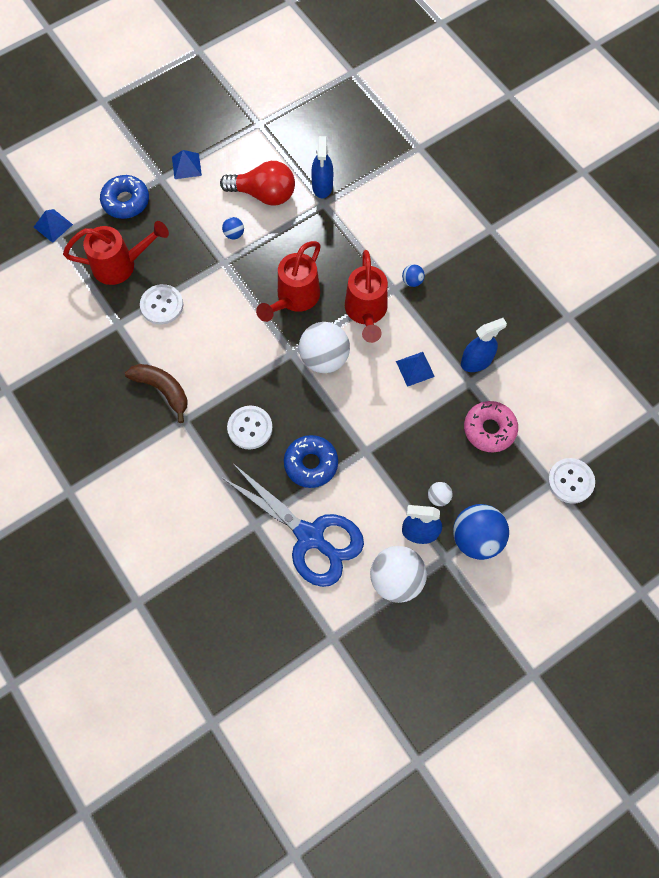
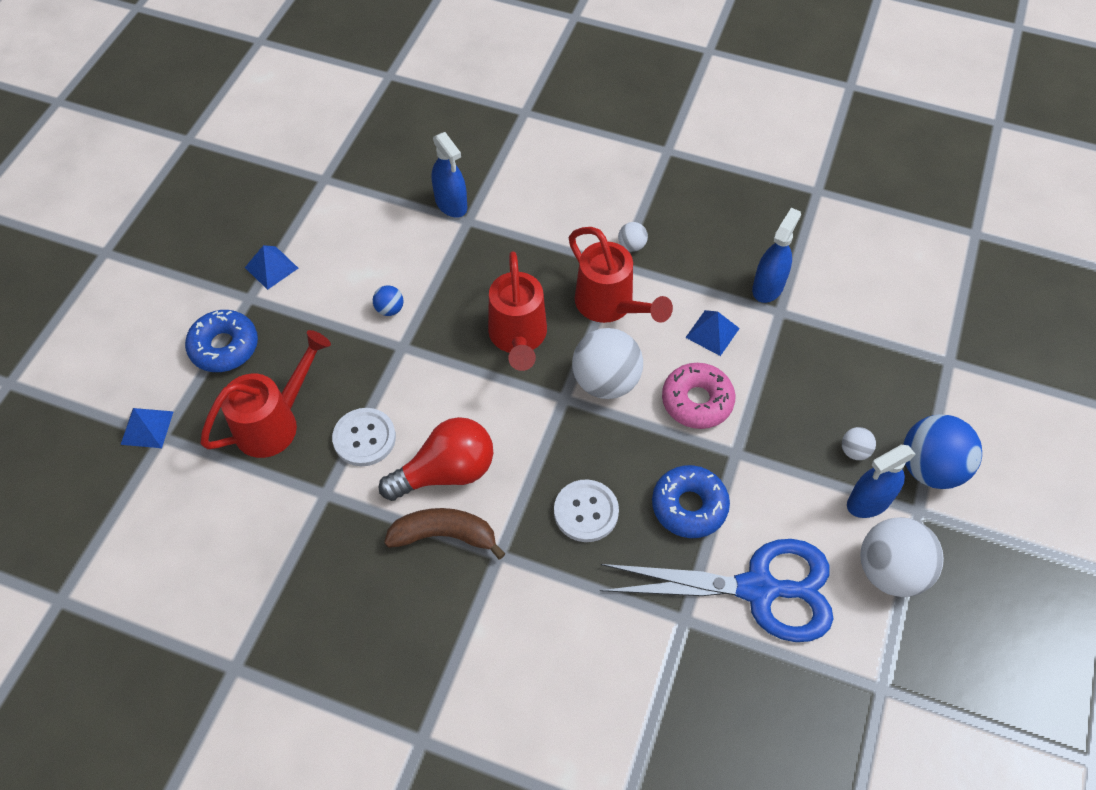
camera: 35 degrees left, 10 degrees down
red light bulb [220,161,295,206] -> red light bulb moved to [379,417,493,501]
blue ball [402,264,425,287] -> white ball [618,222,648,252]
pink donut [464,401,518,452] -> pink donut moved to [662,363,735,429]
white button [548,458,595,504] -> none

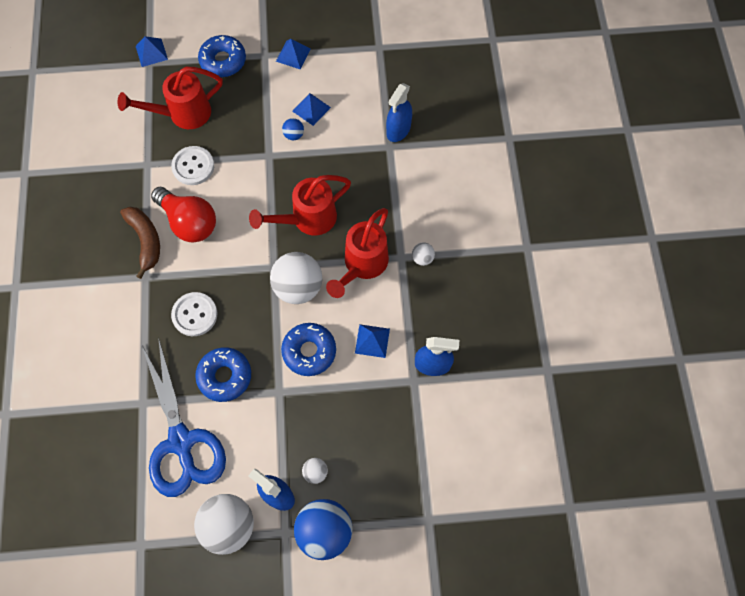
camera: 65 degrees right, 10 degrees up
red watering can [200,330,331,458] -> red watering can turned 135 degrees clockwise [118,66,223,129]
pink donut [662,363,735,429] -> blue donut [281,323,336,376]
none -> blue pyramid [292,93,331,126]

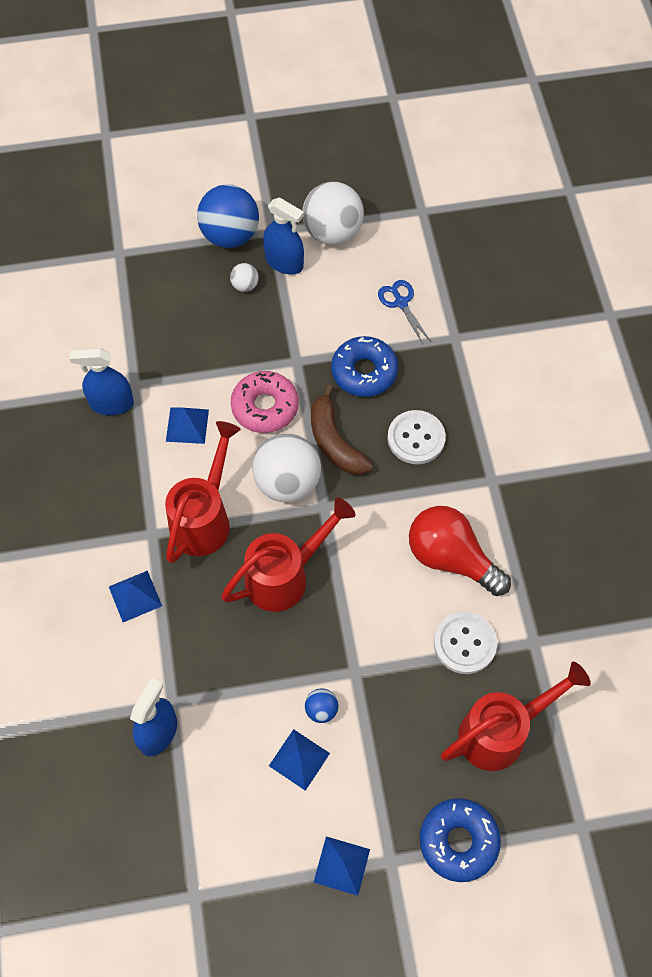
camera: 175 degrees right, 5 degrees down
brown banana [120,207,160,279] -> brown banana moved to [311,384,373,475]
blue pyramid [136,36,168,67] -> blue pyramid moved to [109,570,162,622]
blue scissors [142,337,226,497] -> blue scissors [378,280,431,344], size x0.42
blue donut [281,323,336,376] -> pink donut [231,371,299,433]
white ball [412,242,435,266] -> none

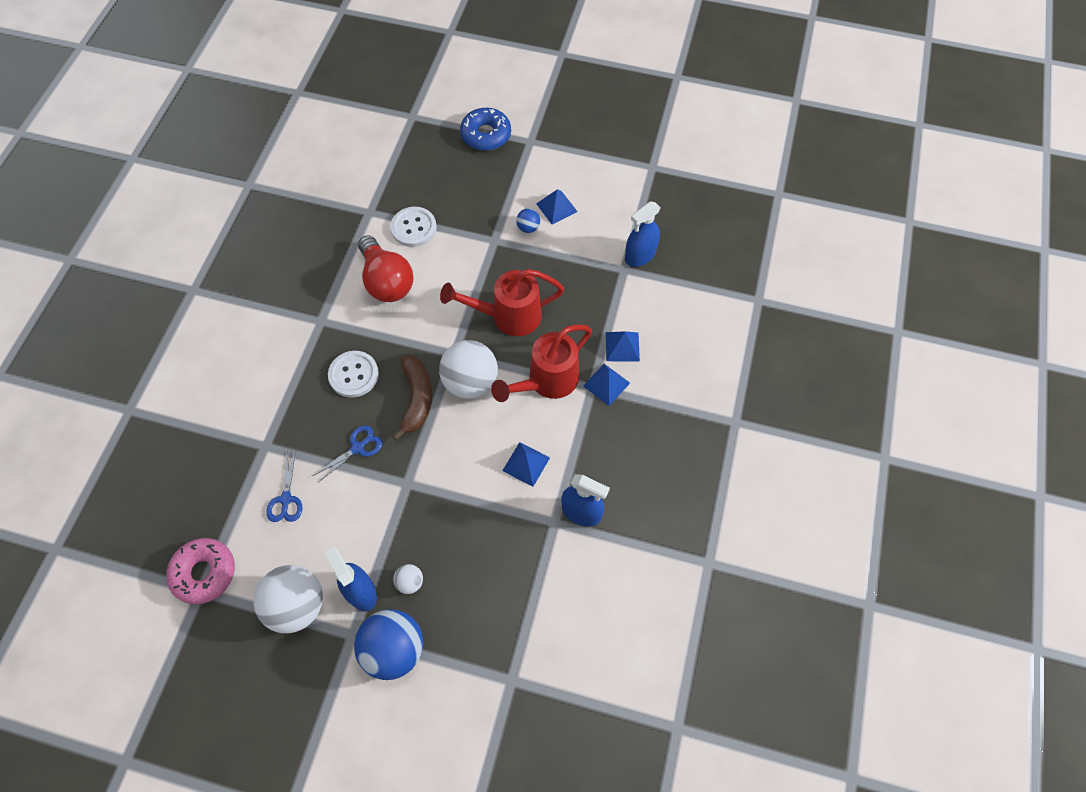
camera: 155 degrees left, 0 degrees up
pink donut [231,371,299,433] -> pink donut moved to [166,538,235,604]
blue pyramid [313,836,370,896] -> blue pyramid moved to [583,364,630,406]
blue donut [331,336,398,397] -> blue scissors [313,425,383,482]
red watering can [441,662,591,771] -> none

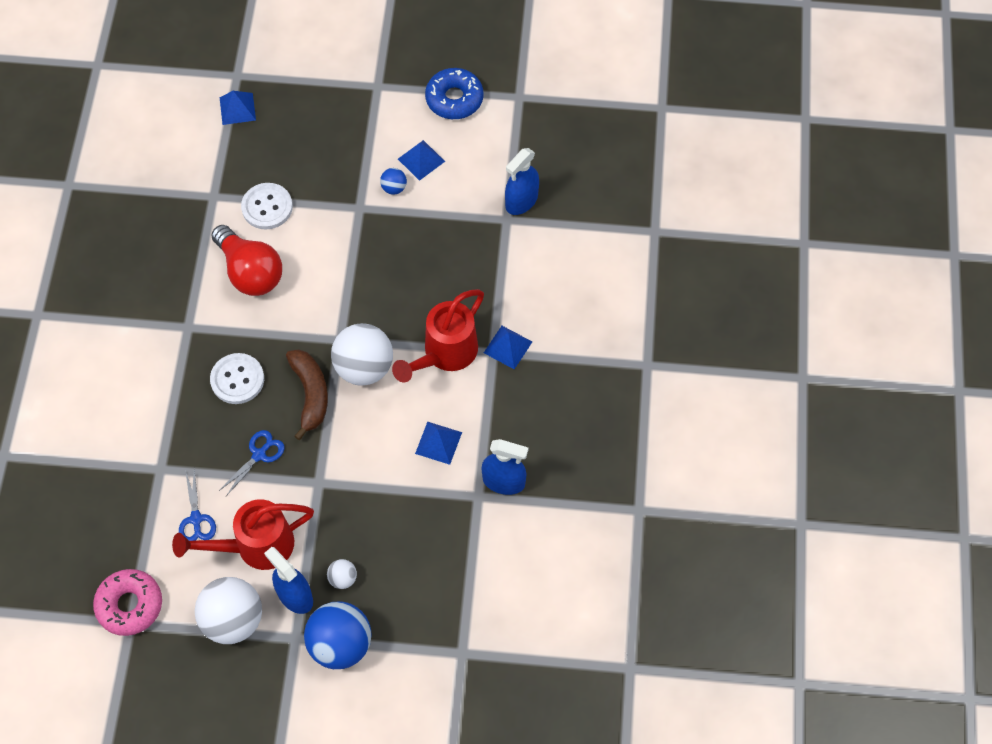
camera: 10 degrees left, 0 degrees up
red watering can [440,269,564,336] -> red watering can moved to [172,499,314,570]
blue donut [460,108,511,151] -> blue donut moved to [425,68,483,119]
blue pyramid [606,331,640,362] -> blue pyramid moved to [219,91,256,125]

